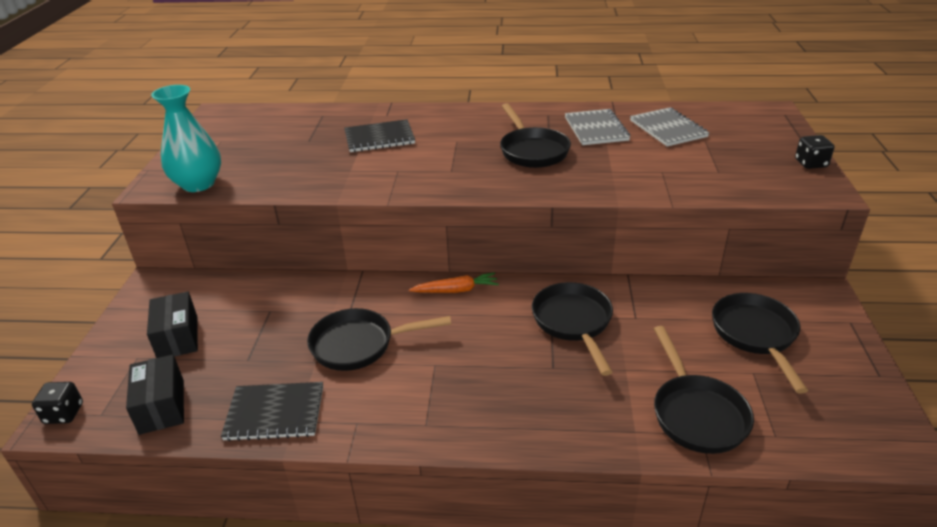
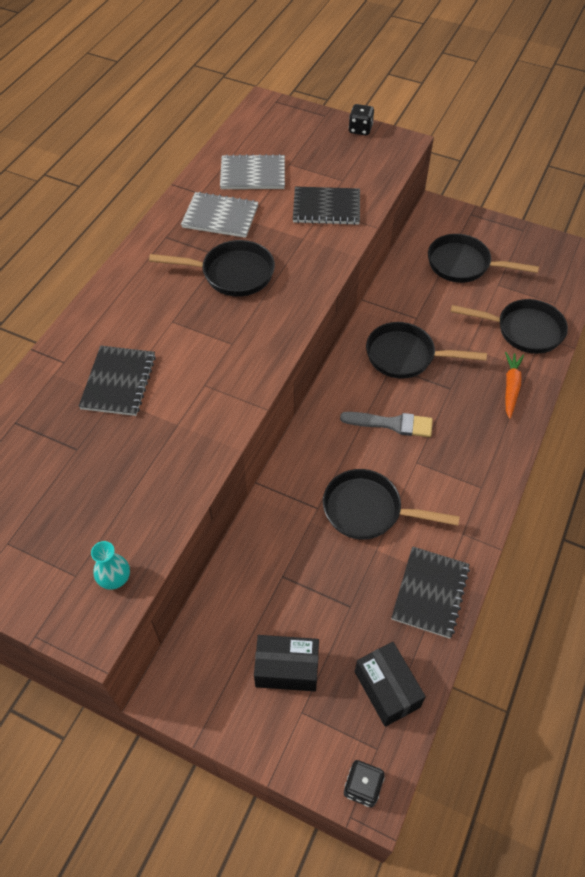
camera: 70 degrees left, 20 degrees up
black box [126,354,184,435] -> black box turned 60 degrees clockwise [355,642,426,727]
turquoise vase [151,85,221,192] -> turquoise vase [91,541,130,590], size x0.50
black pan [307,308,451,371] -> black pan turned 90 degrees clockwise [323,469,460,540]
orange carrot [409,272,499,293] -> orange carrot moved to [505,352,524,419]
none -> black notebook [293,187,360,225]
none -> grey brush [340,412,433,437]

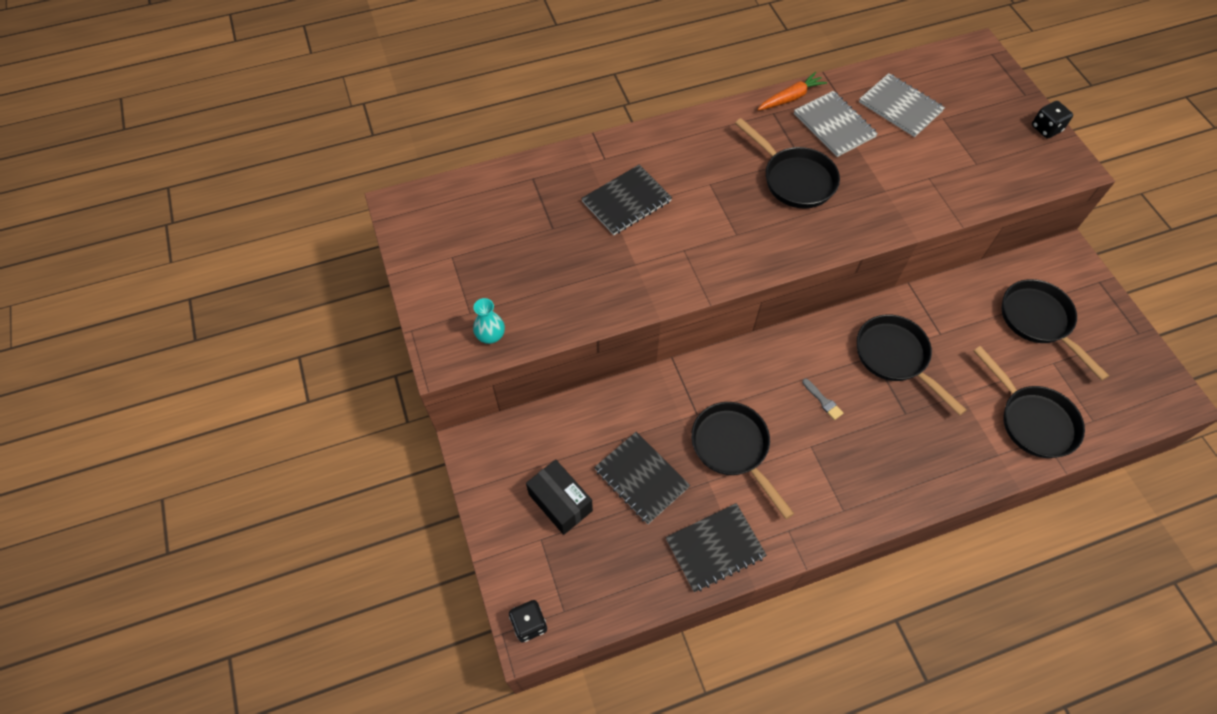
camera: 45 degrees right, 5 degrees up
black notebook [293,187,360,225] -> black notebook moved to [594,432,690,524]
grey brush [340,412,433,437] -> grey brush [802,379,843,420], size x0.54
black box [355,642,426,727] -> none
orange carrot [505,352,524,419] -> orange carrot moved to [757,72,827,111]

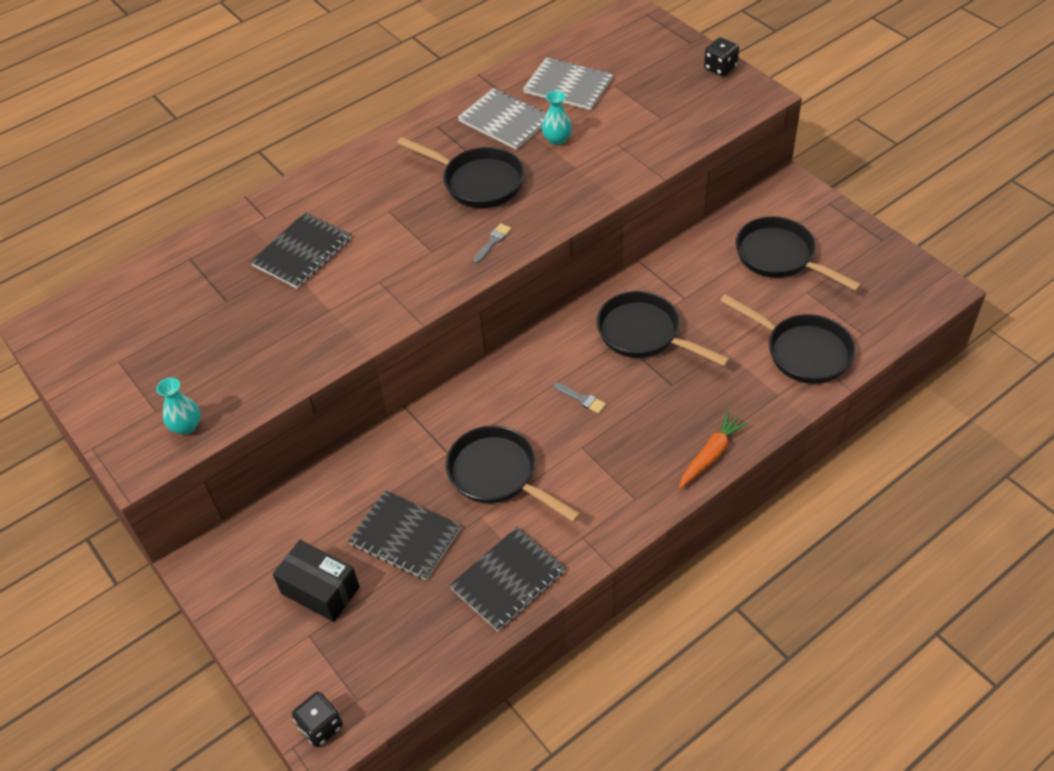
camera: 15 degrees left, 10 degrees down
orange carrot [757,72,827,111] -> orange carrot moved to [679,412,748,488]
none -> grey brush [473,223,512,264]
none -> turquoise vase [542,91,572,145]

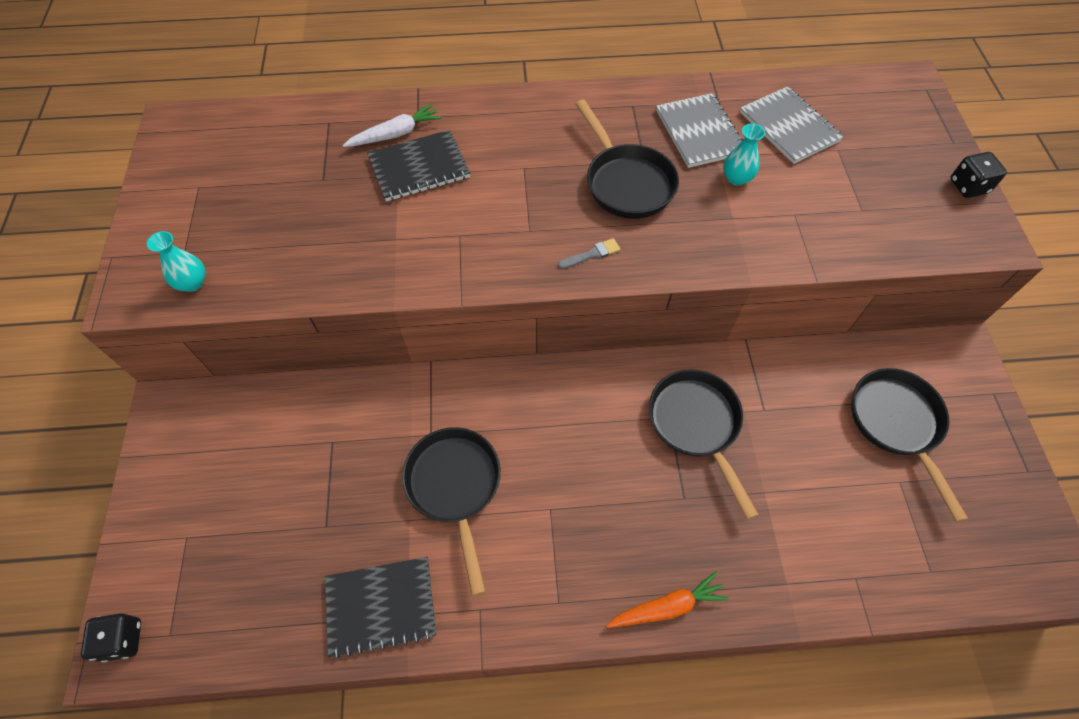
camera: 30 degrees right, 10 degrees up
black box [273,540,360,622] -> none
black notebook [348,490,461,580] -> none
grey brush [553,382,606,414] -> none
black pan [720,294,856,384] -> none
none -> white carrot [343,104,442,147]

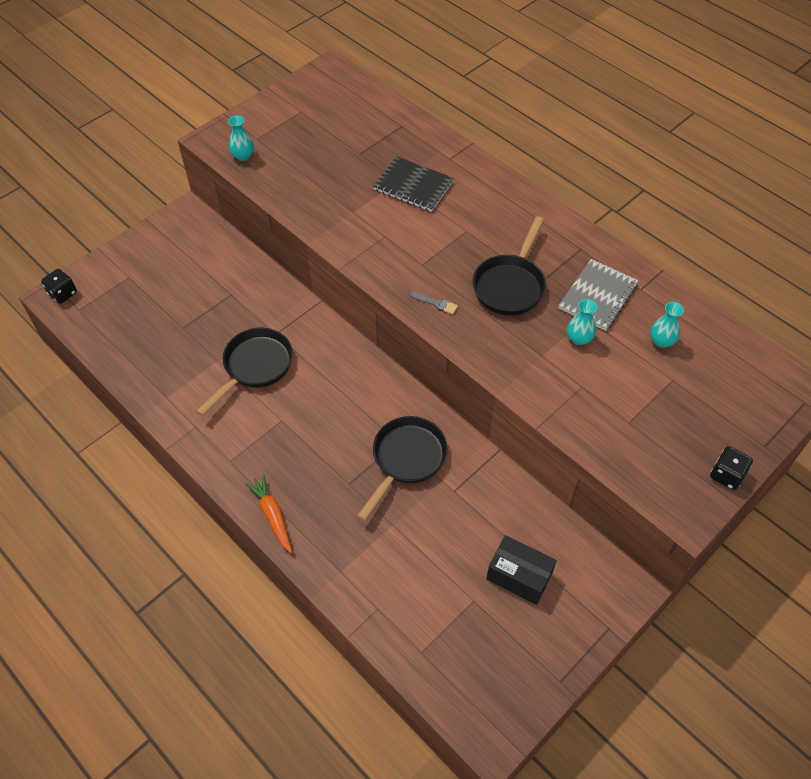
camera: 50 degrees right, 5 degrees down
black notebook [325,557,436,659] -> none
white carrot [343,104,442,147] -> none
orange carrot [606,571,729,628] -> orange carrot turned 150 degrees counterclockwise [245,474,292,553]
grey notebook [740,86,844,164] -> turquoise vase [650,302,684,348]
black pan [851,368,968,522] -> black box [486,535,557,605]

